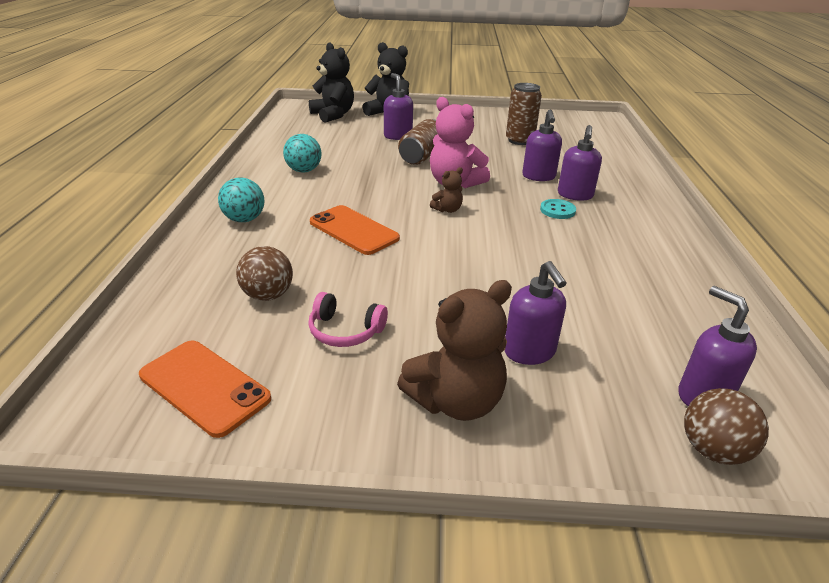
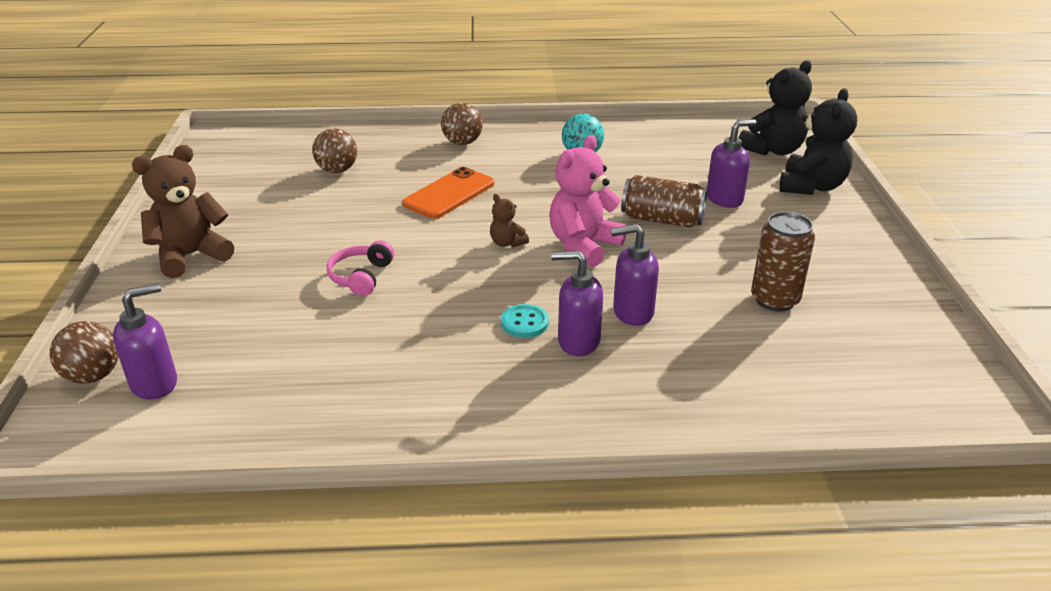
camera: 85 degrees right, 0 degrees up
orange phone [139,341,271,438] -> none
turquoise ball [218,178,264,222] -> brown ball [441,103,483,145]
pink headphones [308,292,388,347] -> pink headphones moved to [327,240,394,296]
brown teddy bear [397,280,512,421] -> brown teddy bear turned 90 degrees clockwise [132,145,234,278]
purple soap dispenser [504,261,566,365] -> none

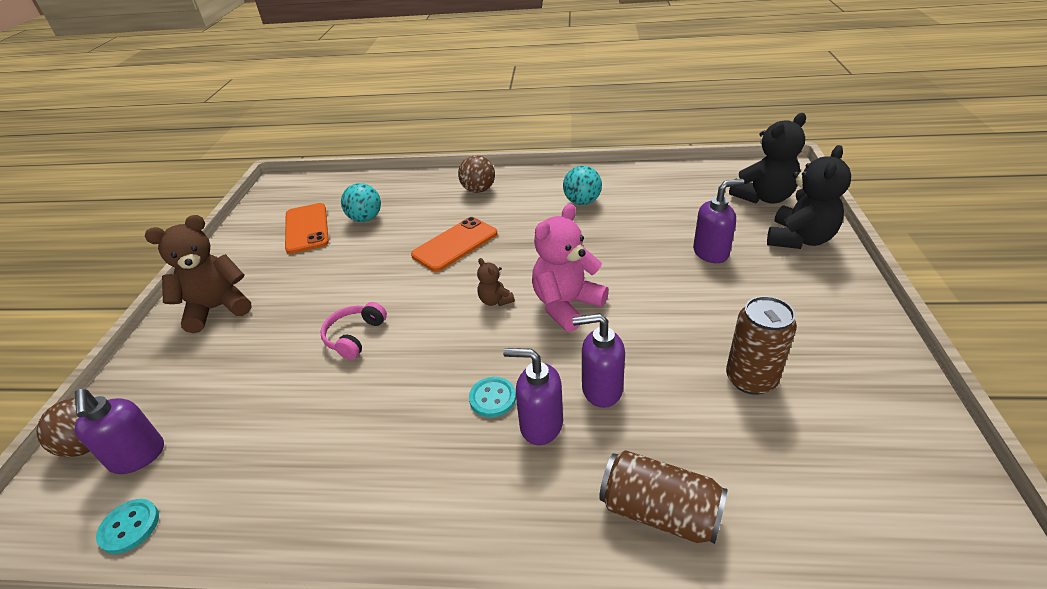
camera: 10 degrees right, 5 degrees up
purple soap dispenser [113,283,177,400] -> purple soap dispenser turned 90 degrees clockwise [74,389,164,474]
brown ball [312,129,357,173] -> turquoise ball [341,183,381,222]
brown can [621,175,707,227] -> brown can moved to [599,450,728,544]
none -> turquoise button [96,499,159,554]
none -> orange phone [285,203,329,254]

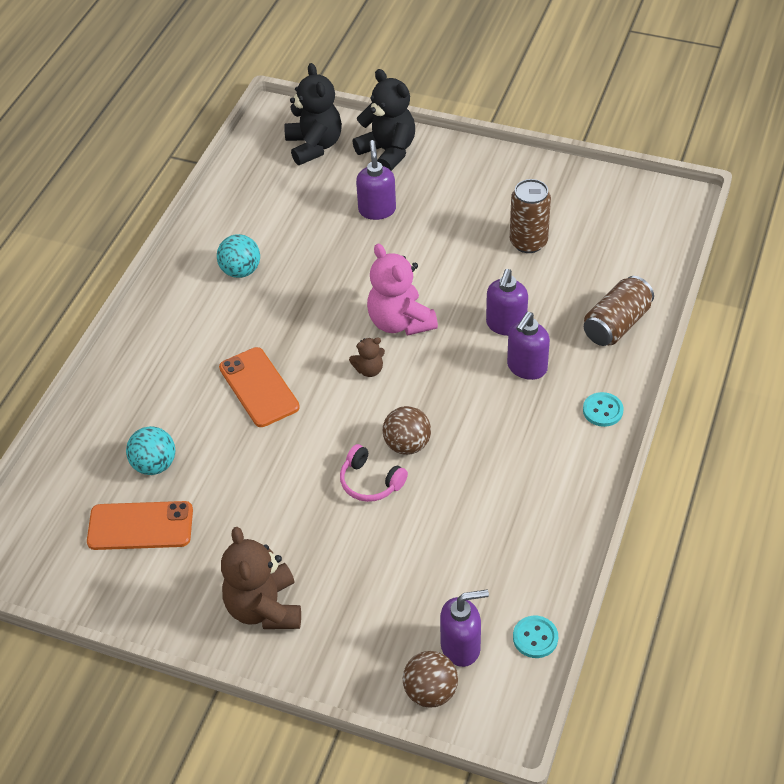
camera: 75 degrees left, 10 degrees up
brown ball [458,155,495,193] -> brown ball moved to [383,406,431,455]
turquoise button [469,377,516,417] -> turquoise button moved to [583,392,623,427]

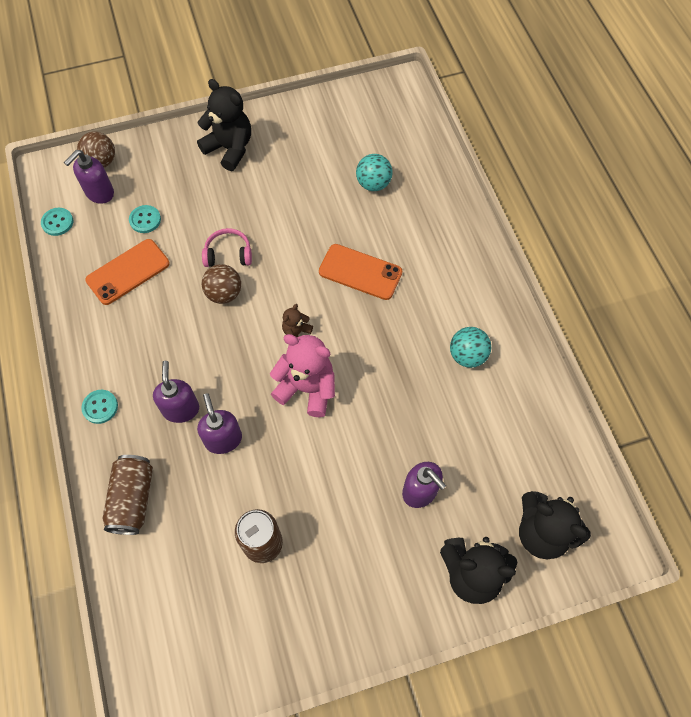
camera: 140 degrees right, 15 degrees up
orange phone [87,501,193,550] -> orange phone moved to [85,239,170,305]
brown teddy bear [221,527,301,629] -> black teddy bear [197,79,251,171]
none -> turquoise button [129,205,161,233]

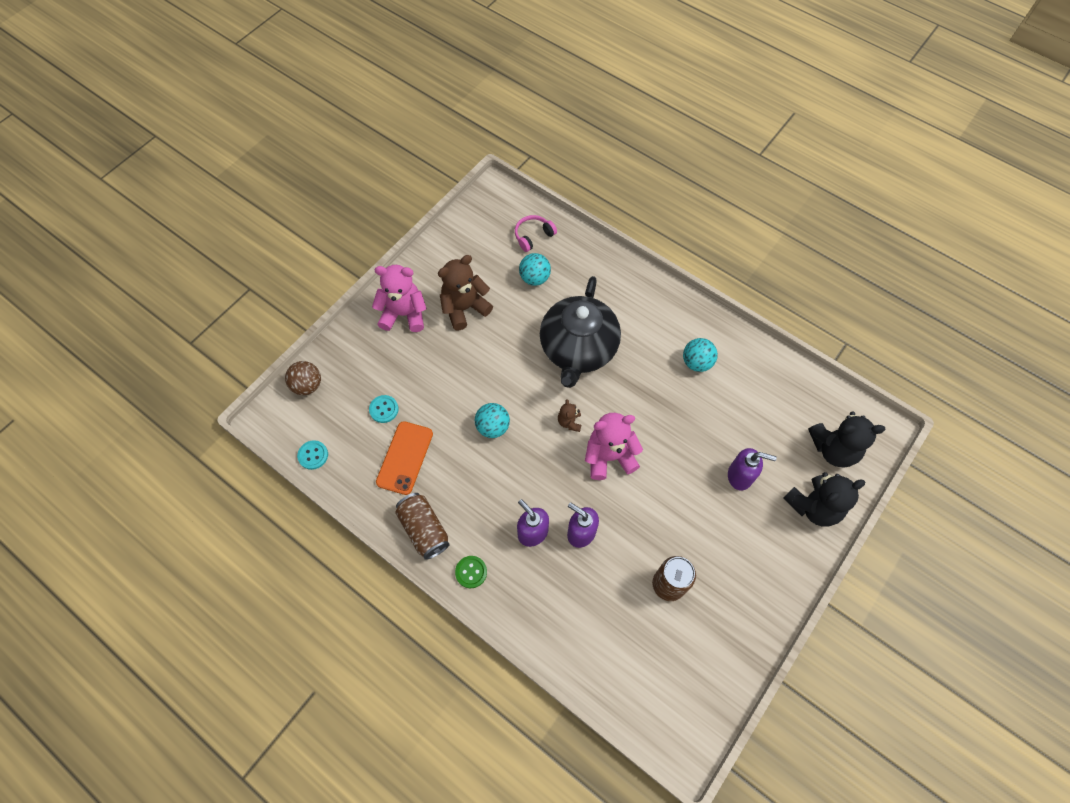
camera: 35 degrees left, 0 degrees up
purple soap dispenser [64,150,114,204] -> none
turquoise button [81,390,118,424] -> green button [455,556,487,588]
brown can [102,455,153,535] -> brown can moved to [395,493,450,560]
black teddy bear [197,79,251,171] -> pink teddy bear [372,265,427,332]
pink headphones [202,228,252,267] -> pink headphones moved to [515,215,557,252]
brown ball [202,264,241,304] -> turquoise ball [474,403,510,438]
orange phone [319,244,402,300] -> black teapot [540,276,621,388]
none -> brown teddy bear [438,255,493,331]

